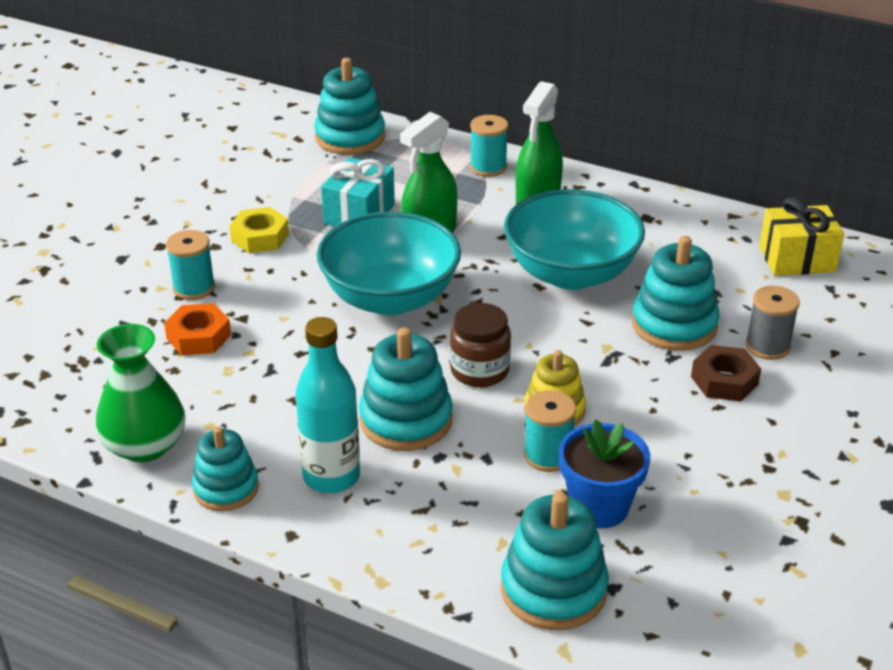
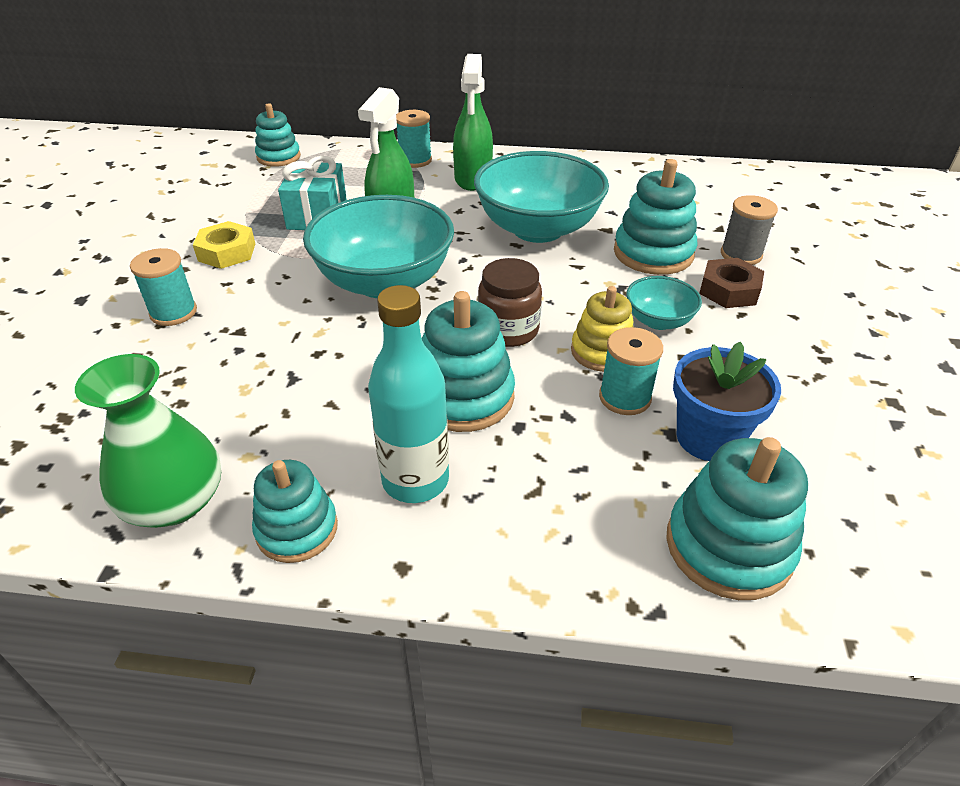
camera: 20 degrees left, 5 degrees up
orange nut [164,303,231,355] -> none
turquoise stacking toy [314,58,385,155] -> turquoise stacking toy [255,103,301,167], size x0.66
yellow gift [759,197,844,276] -> none
none -> turquoise bowl [626,276,702,330]

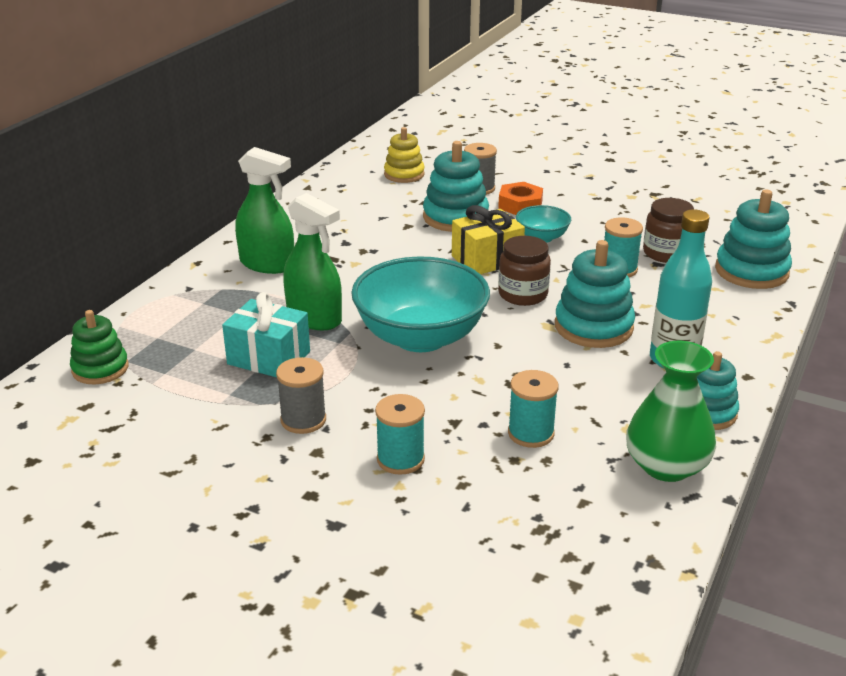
camera: 70 degrees left, 10 degrees down
yellow nut [193,221,255,269] -> grey spool [276,357,326,434]
turquoise stacking toy [255,103,301,167] -> green stacking toy [70,310,129,384]
turquoise spool [396,110,432,168] -> turquoise spool moved to [508,370,559,448]
turquoise bowl [474,151,609,243] -> none
yellow stacking toy [571,286,634,372] -> yellow stacking toy moved to [384,127,425,183]
blue flower pot [673,342,781,461] -> brown jar [643,198,694,263]
brown nut [699,258,764,308] -> orange nut [498,182,543,215]
none -> yellow gift [452,205,525,274]

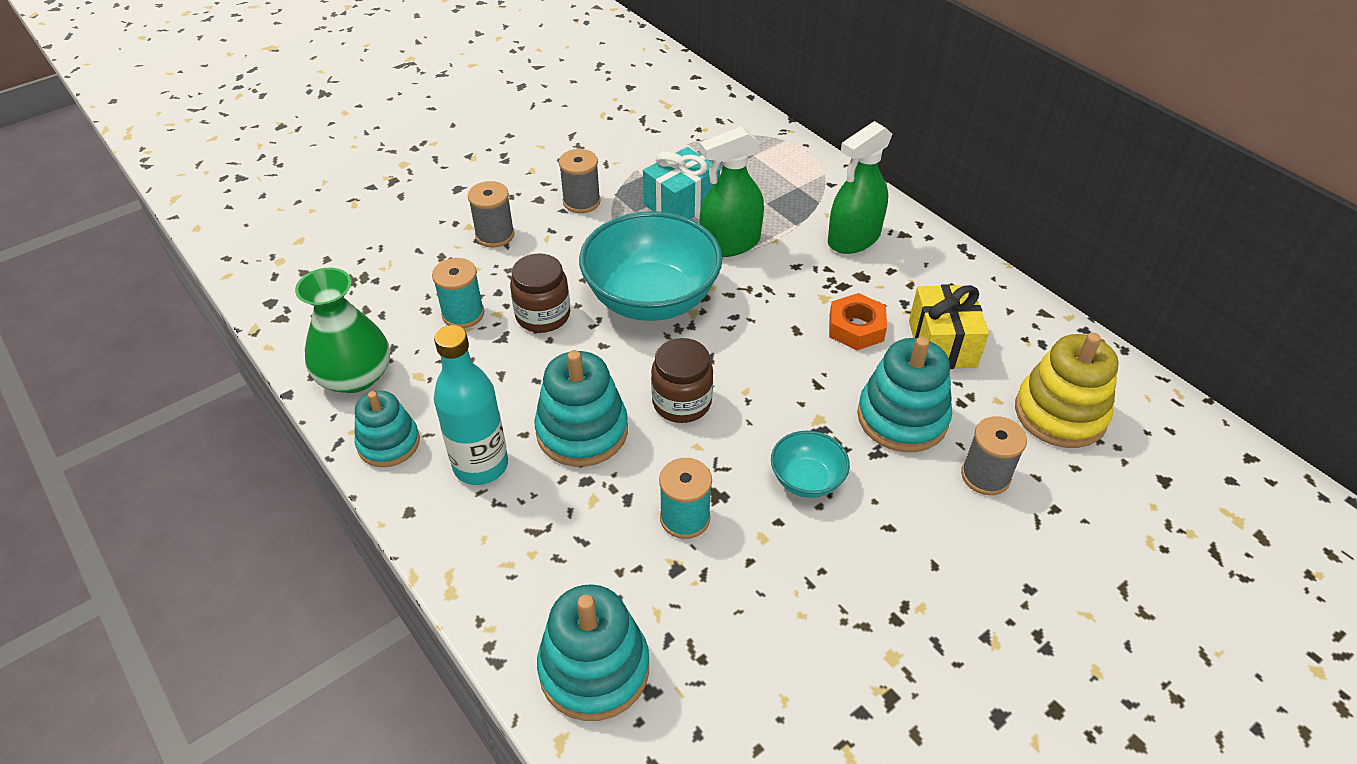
camera: 115 degrees right, 15 degrees up
green stacking toy [70,310,129,384] -> none
turquoise spool [375,394,425,475] -> grey spool [468,181,515,247]
yellow stacking toy [384,127,425,183] -> yellow stacking toy [1015,333,1119,448], size x1.50
yellow gift [452,205,525,274] -> yellow gift moved to [909,284,989,369]
orange nut [498,182,543,215] -> orange nut moved to [829,293,887,350]
brown jar [643,198,694,263] -> brown jar moved to [510,254,570,333]

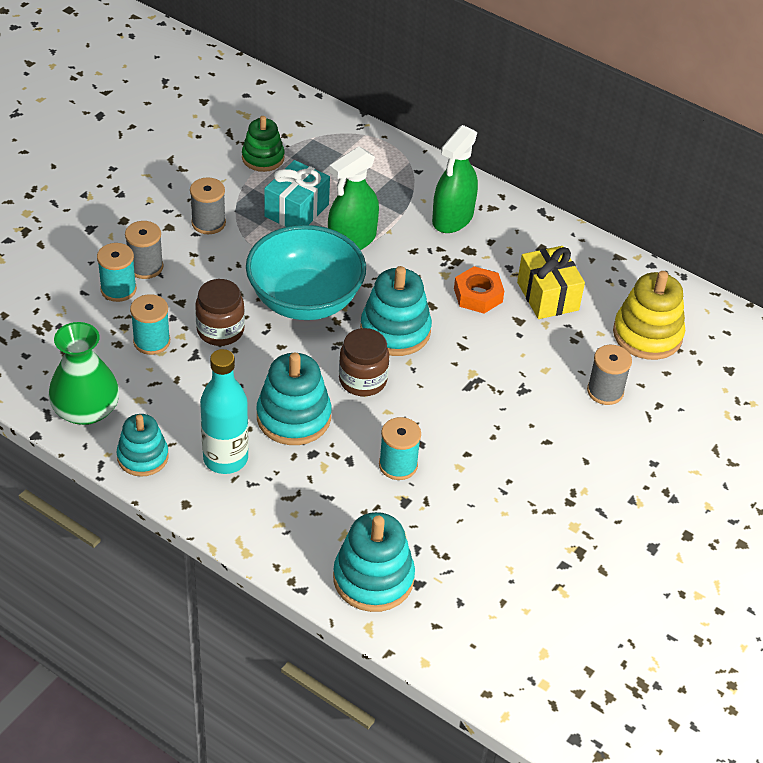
camera: 20 degrees left, 0 degrees up
turquoise bowl [771,431,850,498] -> none
turquoise stacking toy [857,337,952,452] -> turquoise stacking toy moved to [360,266,432,356]
none -> turquoise spool [97,243,137,302]
none -> green stacking toy [242,116,284,172]

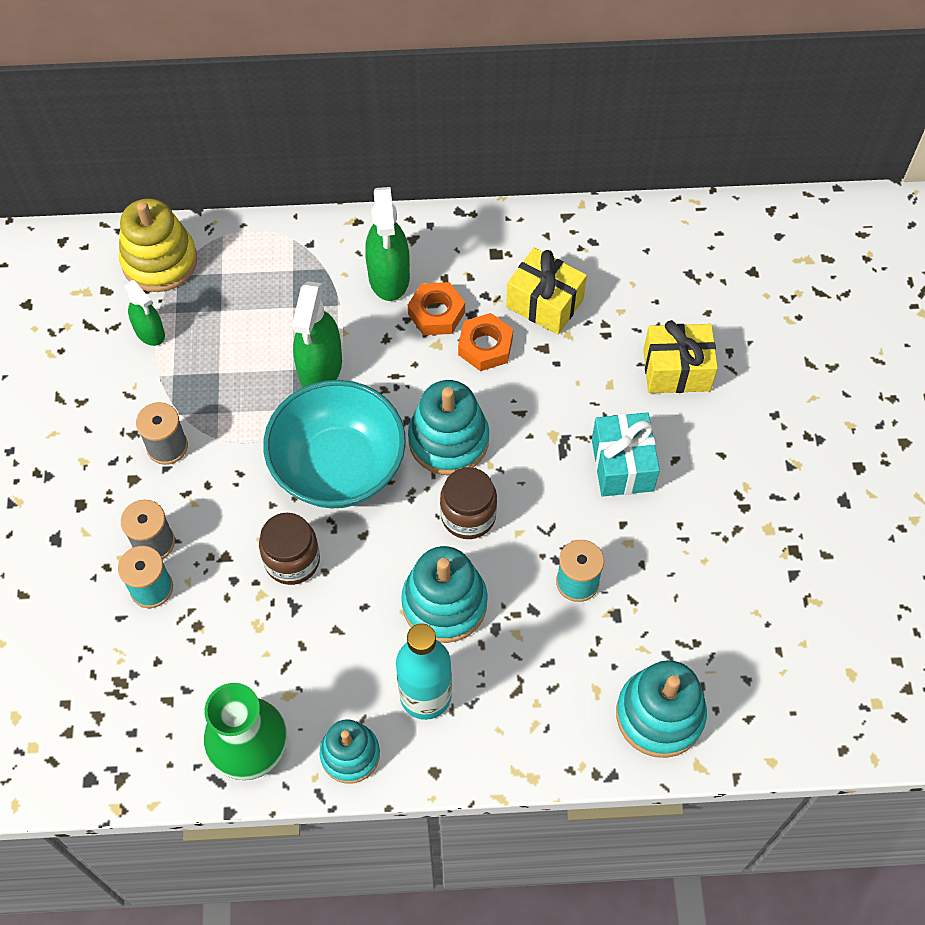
camera: 35 degrees left, 15 degrees up
turquoise spool [130,294,170,355] -> none
green stacking toy [242,116,284,172] -> green spray bottle [124,280,165,346]
turquoise gift [264,160,330,227] -> turquoise gift moved to [592,412,660,497]
grey spool [587,345,632,405] -> yellow gift [643,320,718,393]
yellow stacking toy [613,271,685,360] -> yellow stacking toy moved to [119,198,197,292]
none -> orange nut [408,282,465,335]

